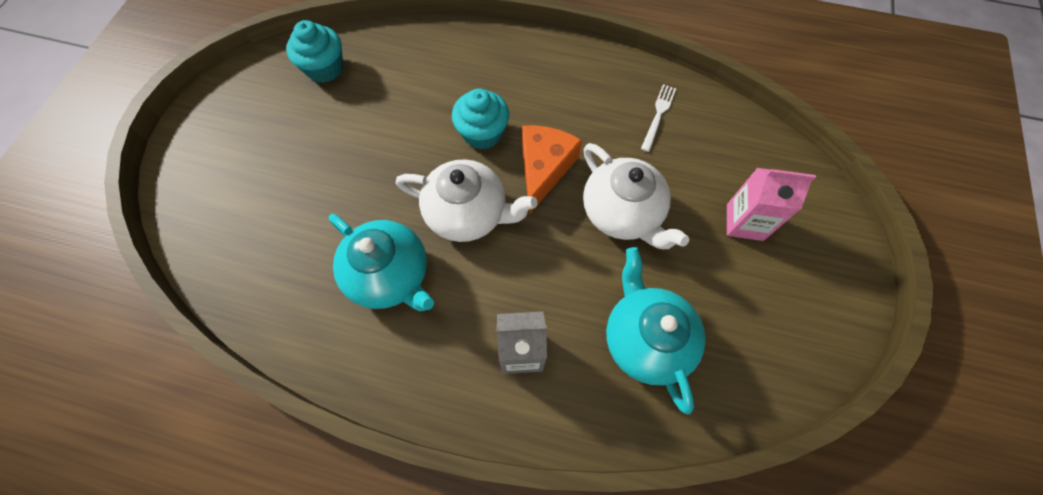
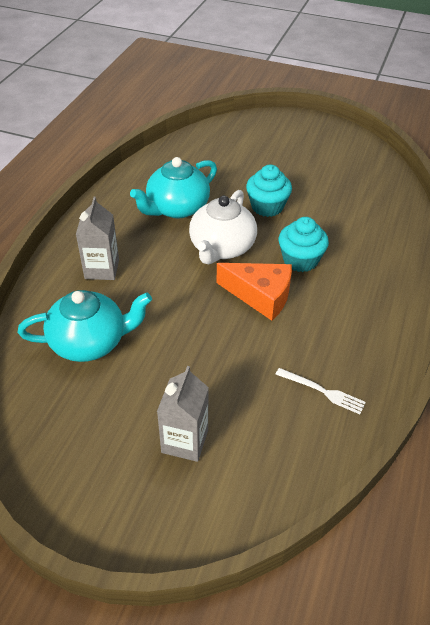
camera: 95 degrees right, 20 degrees down
turquoise cupcake [286,20,343,83] -> turquoise cupcake moved to [246,165,292,217]
white teapot [583,143,689,249] -> none
pink carton [727,168,816,241] -> grey carton [157,366,209,462]

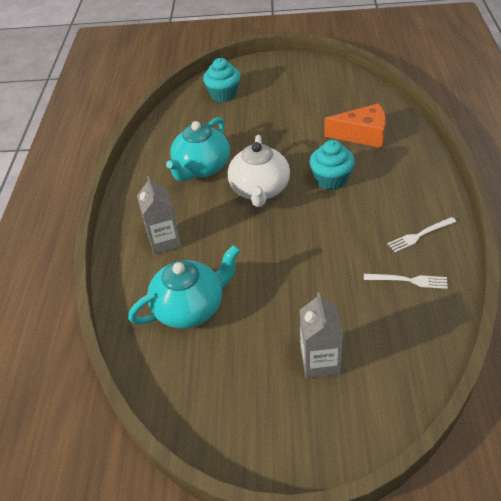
camera: 15 degrees left, 0 degrees up
orange cheese [217,263,292,321] -> orange cheese moved to [324,103,386,148]
turquoise cupcake [246,165,292,217] -> turquoise cupcake moved to [203,58,240,102]
none -> white fork [387,217,456,252]

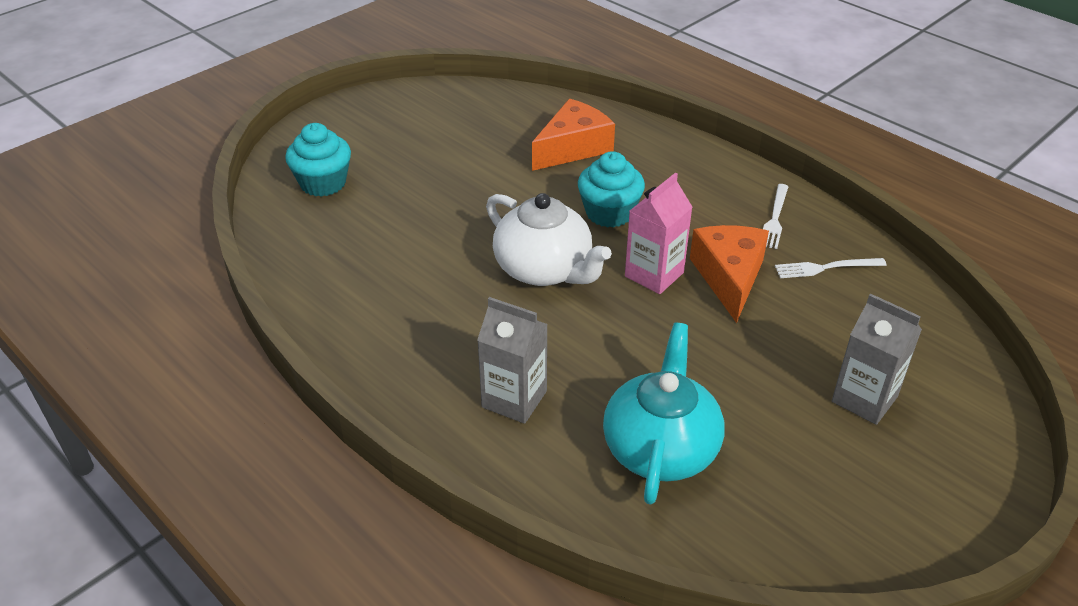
camera: 50 degrees left, 5 degrees down
turquoise teapot [166,117,230,181] -> none
white fork [364,274,448,289] -> white fork turned 150 degrees counterclockwise [775,258,887,278]
none -> pink carton [625,173,692,294]
none -> orange cheese [690,225,769,323]

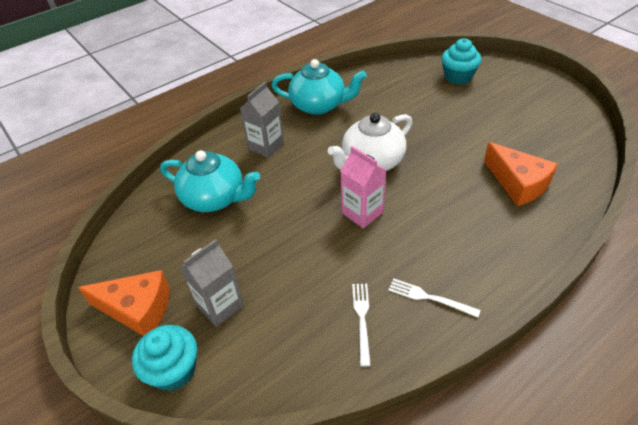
camera: 100 degrees right, 5 degrees up
turquoise cupcake [578,151,645,228] -> turquoise cupcake moved to [132,325,197,391]
orange cheese [690,225,769,323] -> orange cheese moved to [78,270,170,336]
none -> turquoise teapot [272,59,367,115]

